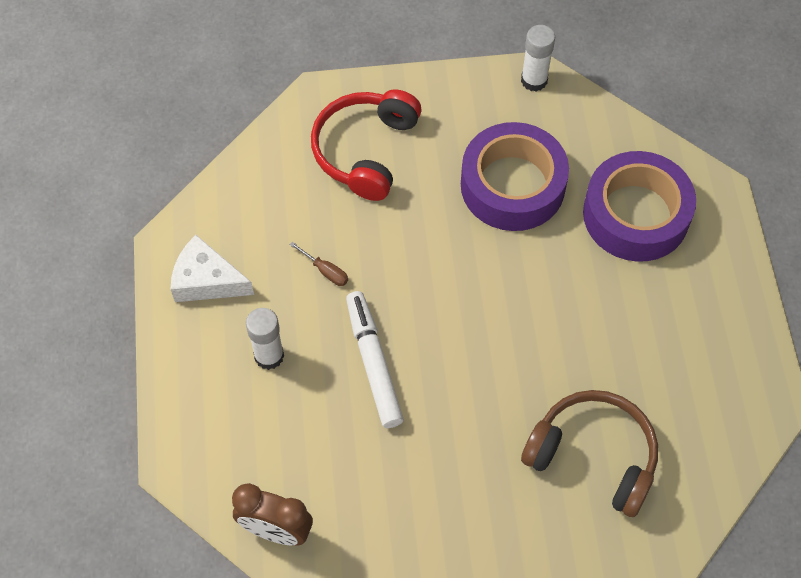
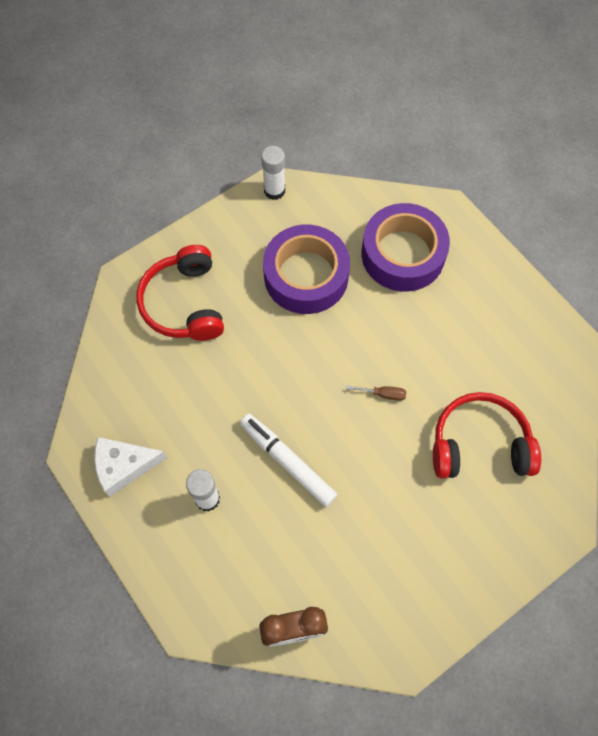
camera: 30 degrees left, 5 degrees up
brown screwdriver [289,242,348,286] -> brown screwdriver moved to [346,385,406,401]
brown headphones [521,390,658,517] -> red headphones [433,392,541,479]

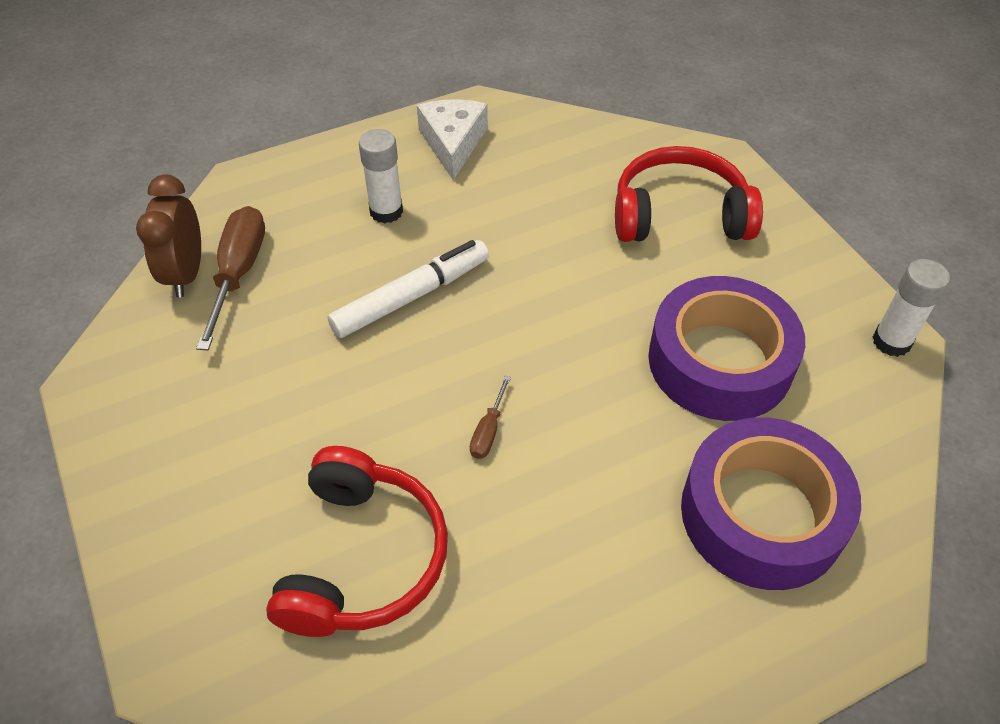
camera: 100 degrees right, 15 degrees down
none -> brown screwdriver [196,206,265,350]

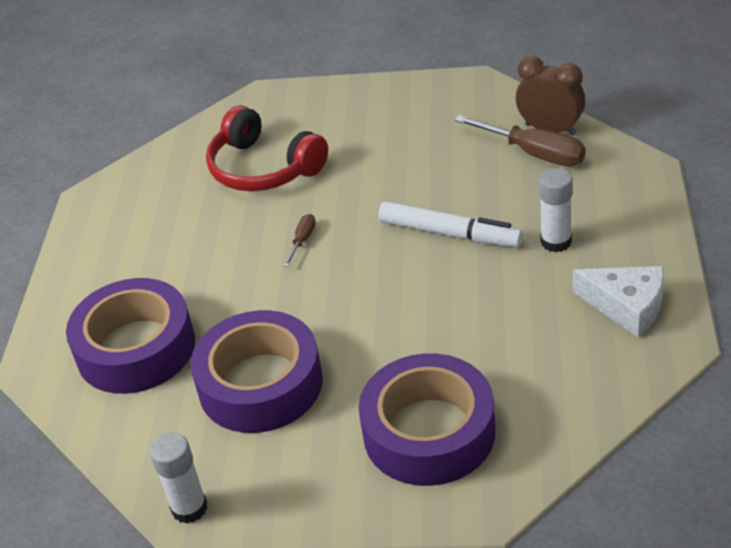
camera: 125 degrees right, 10 degrees down
white marker [327,240,489,338] -> white marker turned 60 degrees counterclockwise [378,201,523,247]
brown screwdriver [470,376,511,459] -> brown screwdriver turned 60 degrees clockwise [284,214,316,267]
red headphones [615,146,763,242] -> purple tape [359,353,495,486]

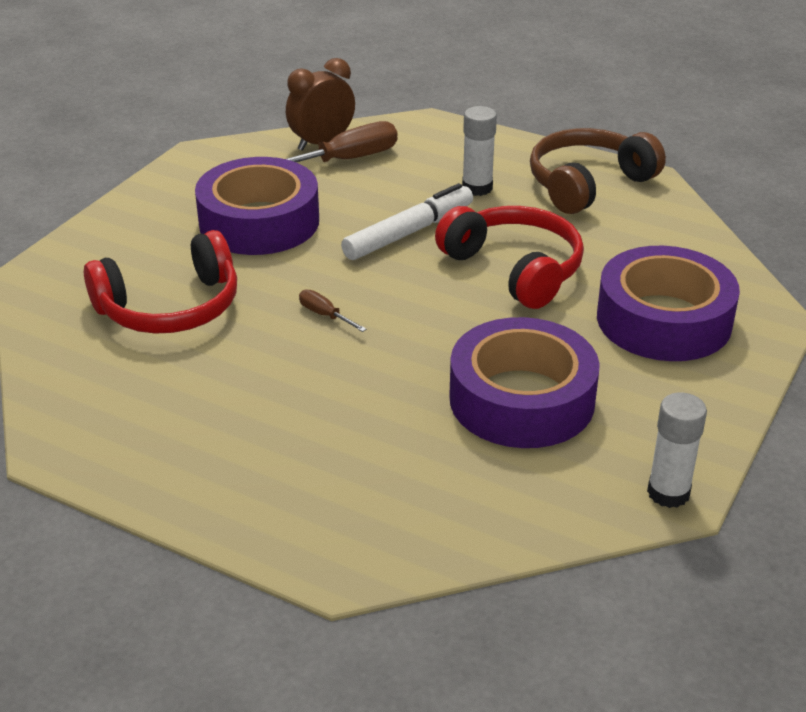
camera: 70 degrees left, 5 degrees down
purple tape [66,278,195,394] -> purple tape moved to [195,157,319,255]
white cheese [573,266,664,337] -> brown headphones [530,128,666,214]
none -> red headphones [435,206,584,309]

